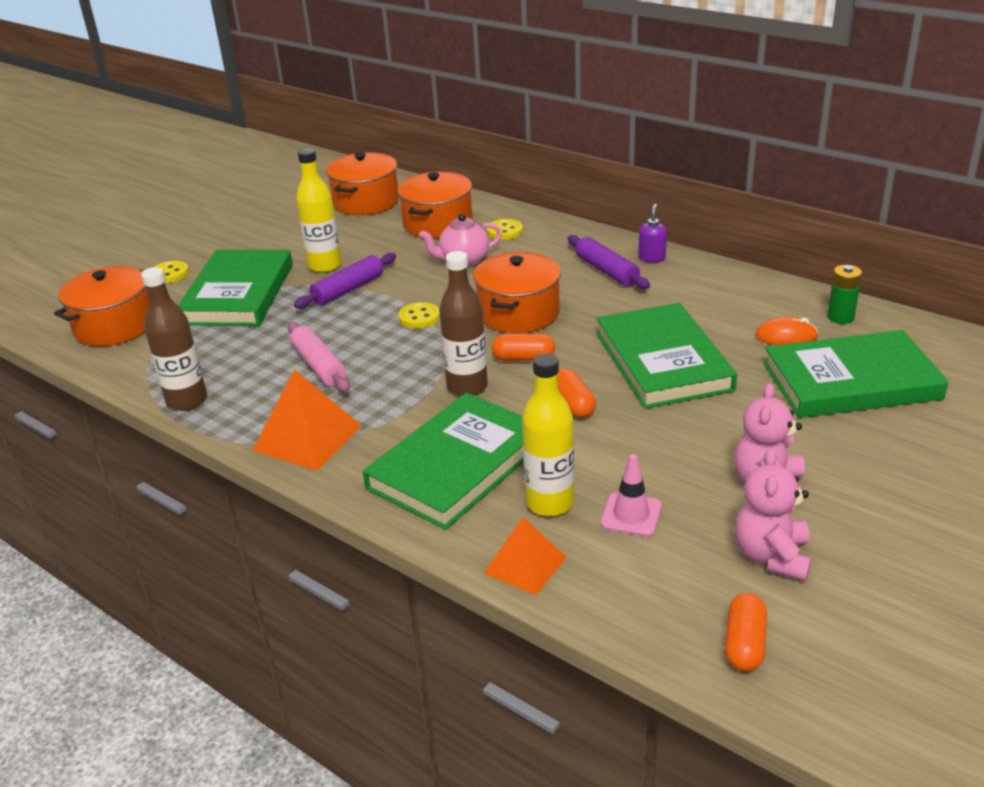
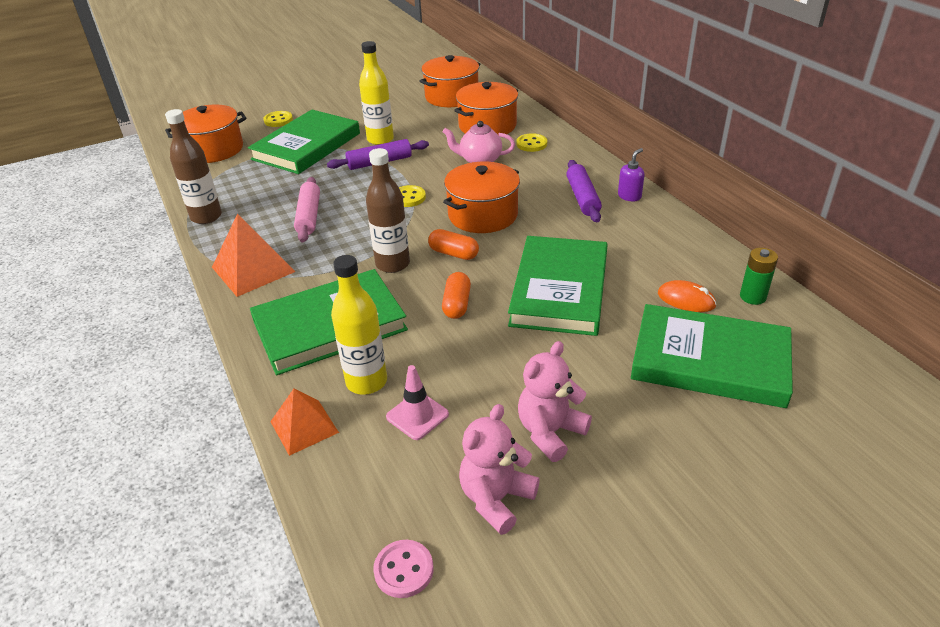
camera: 25 degrees right, 5 degrees up
orange capsule [725,593,767,672] -> pink button [373,540,433,598]

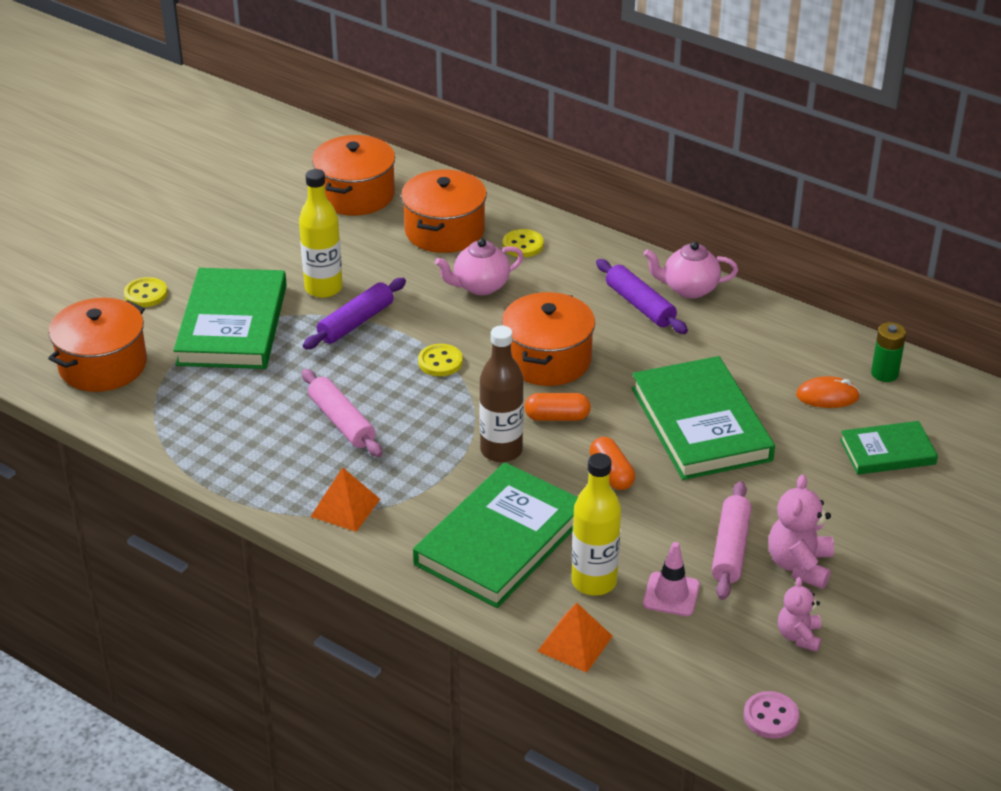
camera: 30 degrees left, 0 degrees up
brown bottle [165,109,222,224] -> none
orange pyramid [212,213,295,297] -> orange pyramid [310,467,380,532], size x0.66
pink teddy bear [459,404,540,535] -> pink teddy bear [778,577,821,652], size x0.65
purple soap dispenser [618,148,644,201] -> pink teapot [644,242,738,299]
green book [631,304,793,408] -> green book [840,421,938,475], size x0.56
none -> pink rolling pin [712,481,752,600]

